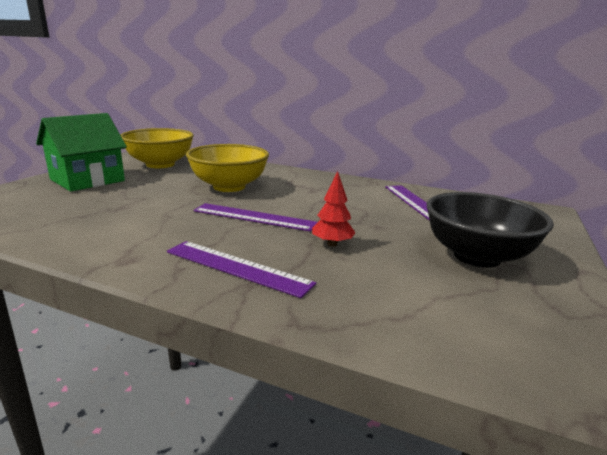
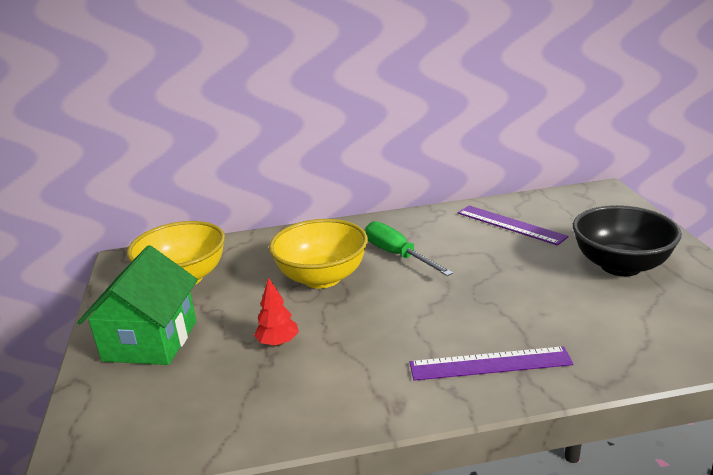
camera: 30 degrees left, 5 degrees up
purple ruler [193,203,317,232] -> none
red tree [312,171,356,247] -> red tree moved to [254,277,299,346]
none -> green screwdriver [365,221,453,276]

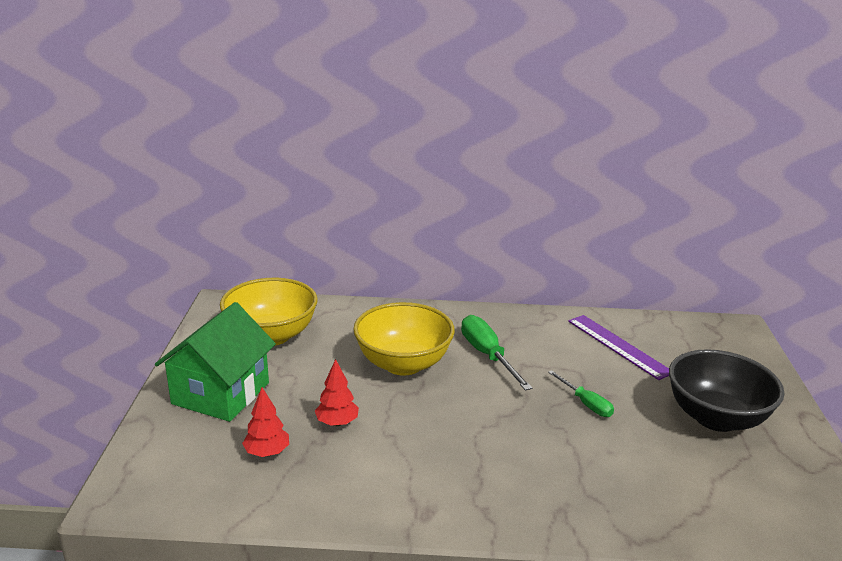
camera: 10 degrees right, 0 degrees up
purple ruler [410,346,573,381] -> none
none -> red tree [242,387,289,457]
none -> green screwdriver [548,370,614,417]

